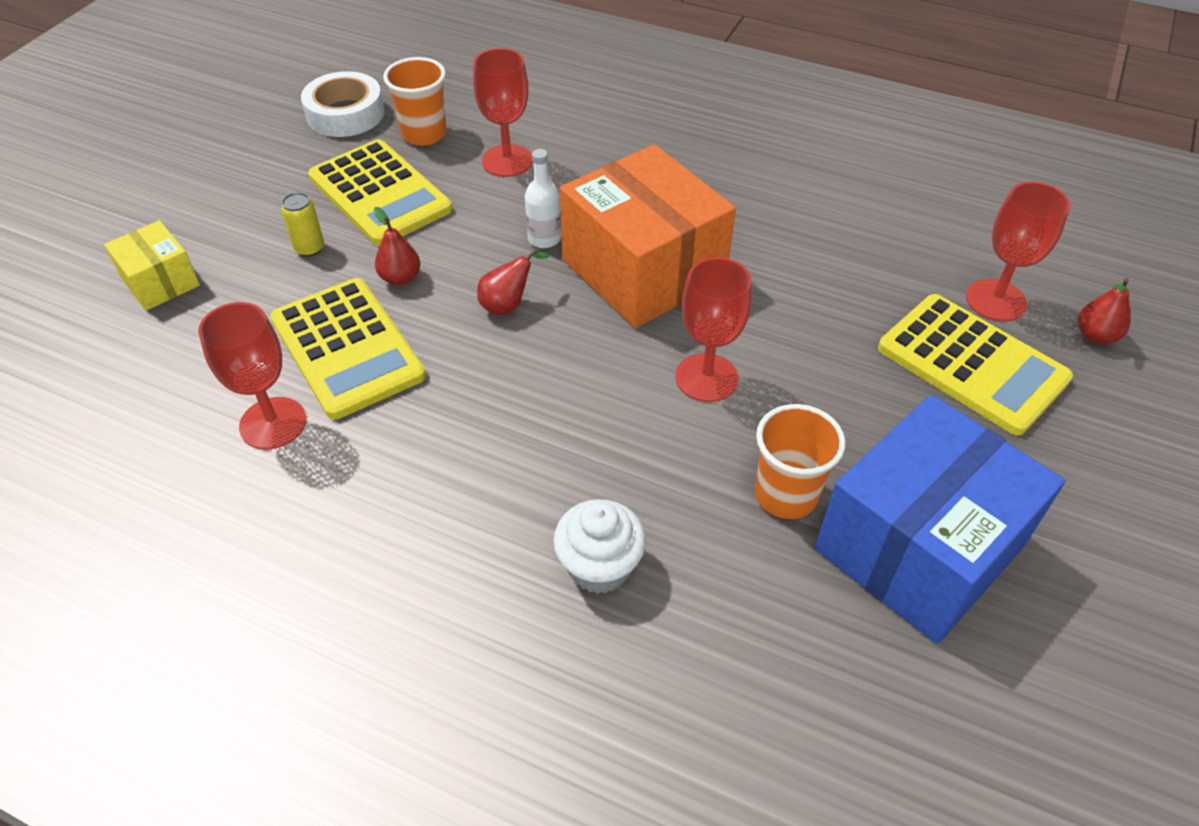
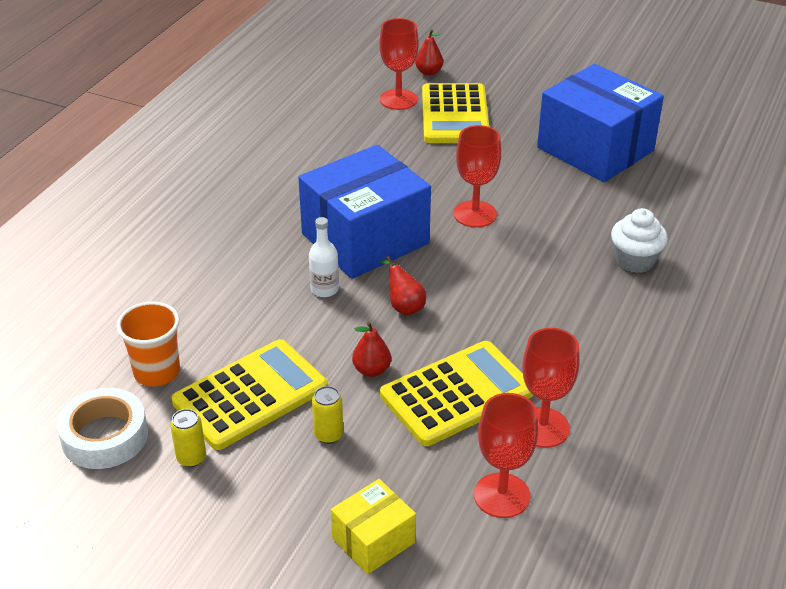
camera: 90 degrees left, 10 degrees down
red goblet [473,48,533,177] -> red goblet moved to [474,393,538,518]
orange box [560,144,736,328] -> blue box [298,145,431,279]
orange cup [755,404,846,519] -> none
yellow calculator [878,294,1073,435] -> yellow calculator turned 135 degrees clockwise [422,83,489,143]
none -> yellow can [170,409,206,467]

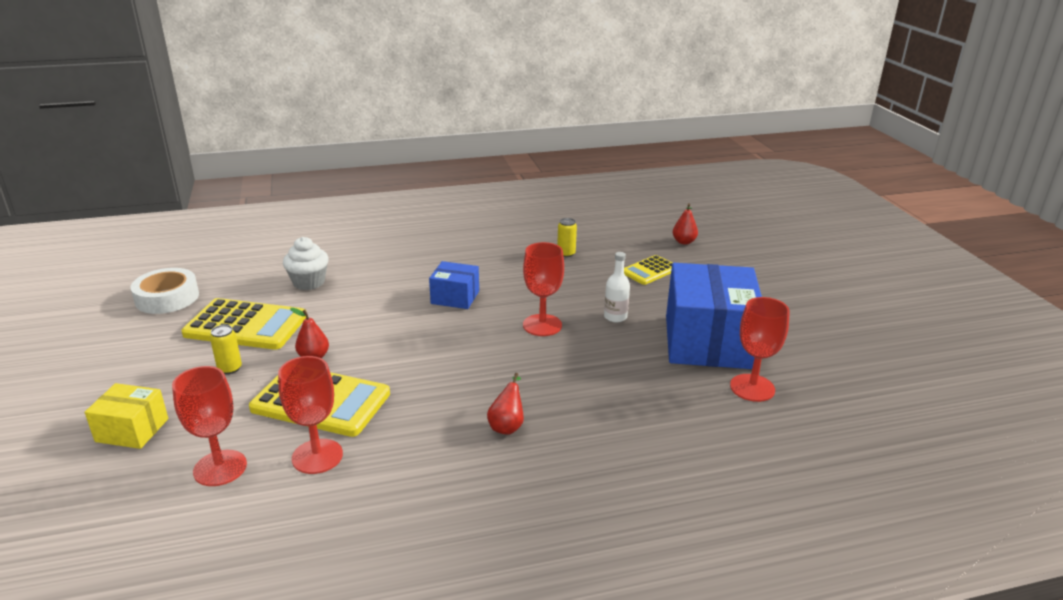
camera: 50 degrees right, 10 degrees down
orange cup [116,301,180,386] -> none
yellow can [170,409,206,467] -> yellow can moved to [557,218,577,257]
blue box [298,145,431,279] -> blue box [429,261,479,309], size x0.49
white bottle [309,217,339,297] -> white bottle moved to [604,252,630,322]
red goblet [379,18,419,110] -> red goblet moved to [730,297,790,402]
red pear [379,256,426,316] -> red pear moved to [487,373,524,434]
yellow calculator [422,83,489,143] -> yellow calculator [624,255,672,285], size x0.57
white cupcake [611,208,668,273] -> white cupcake moved to [283,237,329,290]

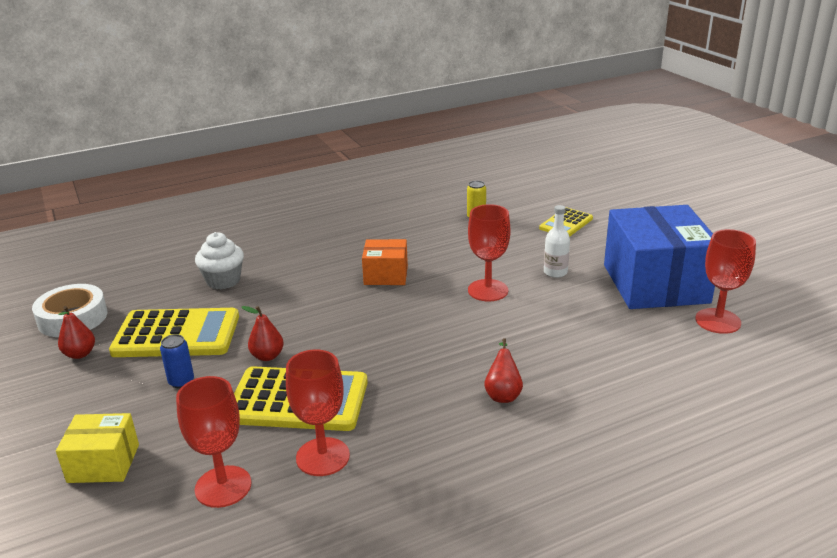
camera: 10 degrees left, 0 degrees up
yellow can [210,325,242,374] -> blue can [160,334,194,388]
blue box [429,261,479,309] -> orange box [362,239,408,285]
red pear [673,203,698,245] -> red pear moved to [58,306,95,359]

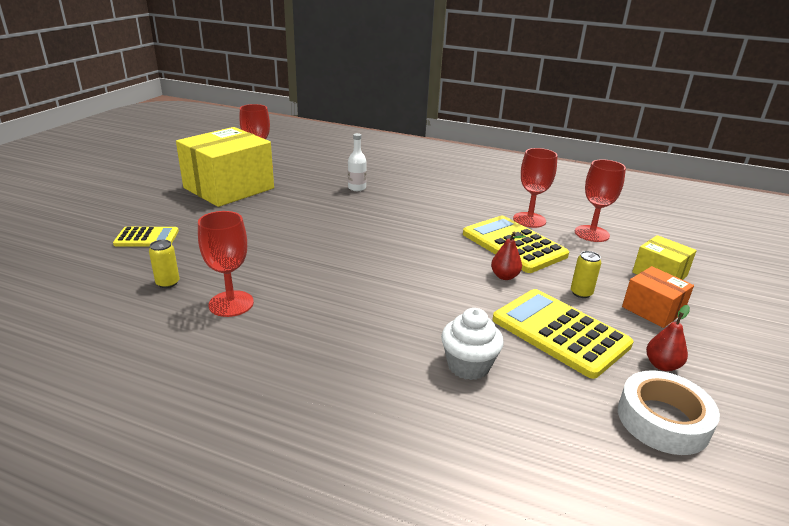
camera: 135 degrees left, 0 degrees up
blue can [160,334,194,388] -> yellow can [571,251,601,298]
orange box [362,239,408,285] -> orange box moved to [622,266,694,328]
red goblet [468,204,510,301] -> red goblet moved to [198,211,254,317]
red pear [484,338,523,403] -> none
white bottle [544,205,570,278] -> white bottle moved to [348,133,367,191]
blue box [604,205,715,309] -> yellow box [176,127,274,207]

